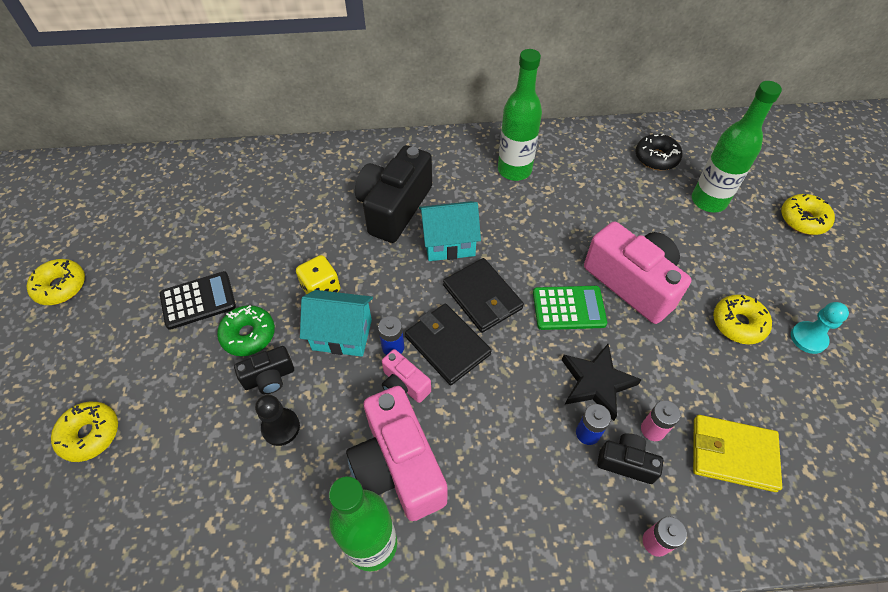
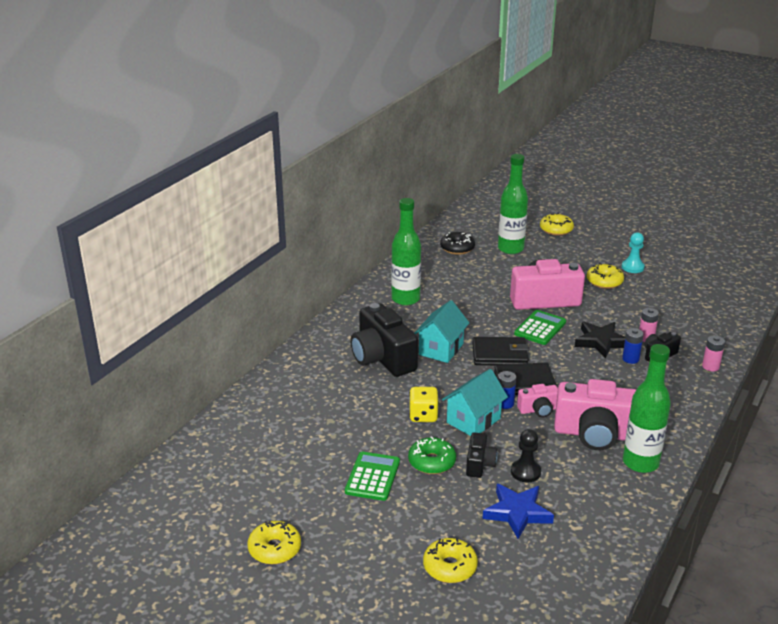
camera: 55 degrees left, 25 degrees down
black calculator [160,271,236,330] -> green calculator [345,452,400,501]
yellow wallet [693,415,782,492] -> none
none -> blue star [483,484,554,539]

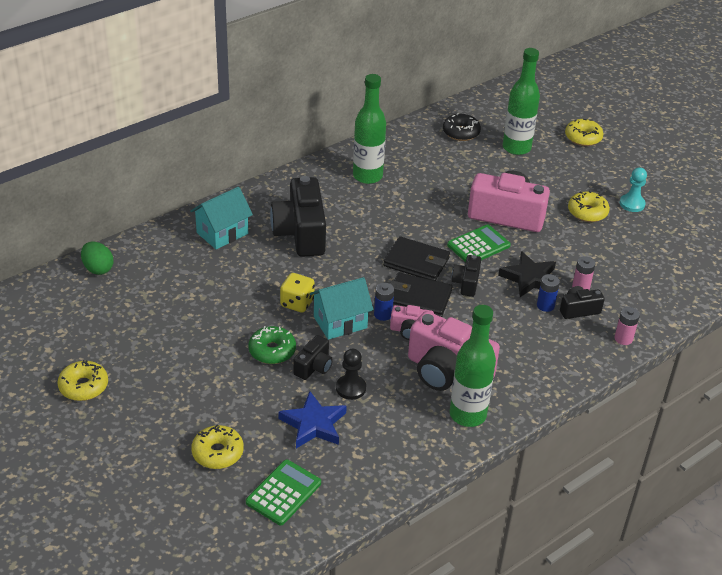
camera: 20 degrees right, 10 degrees up
green calculator [345,452,400,501] -> green calculator moved to [246,459,321,525]
turquoise house [414,300,469,363] -> turquoise house moved to [190,187,253,249]
none -> green egg [81,241,114,275]
none -> black camera [452,255,481,297]

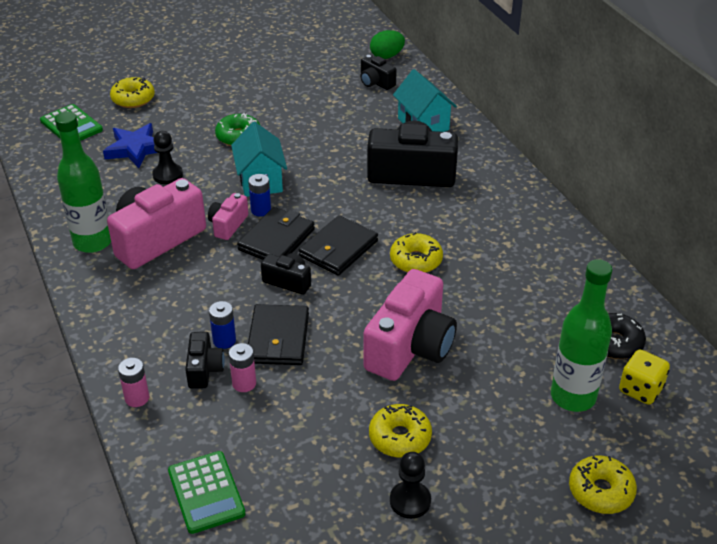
camera: 105 degrees right, 0 degrees up
yellow donut [58,360,108,401] -> yellow donut moved to [390,232,443,273]
yellow dice [280,273,315,313] -> yellow dice moved to [619,350,670,405]
black camera [293,335,333,380] -> black camera moved to [360,55,397,90]
green bottle [353,74,386,184] -> none
green calculator [447,225,511,262] -> green calculator moved to [168,451,245,534]
black star [498,251,556,297] -> black wallet [248,304,309,365]
turquoise pawn [620,167,647,212] -> black pawn [390,452,431,519]

